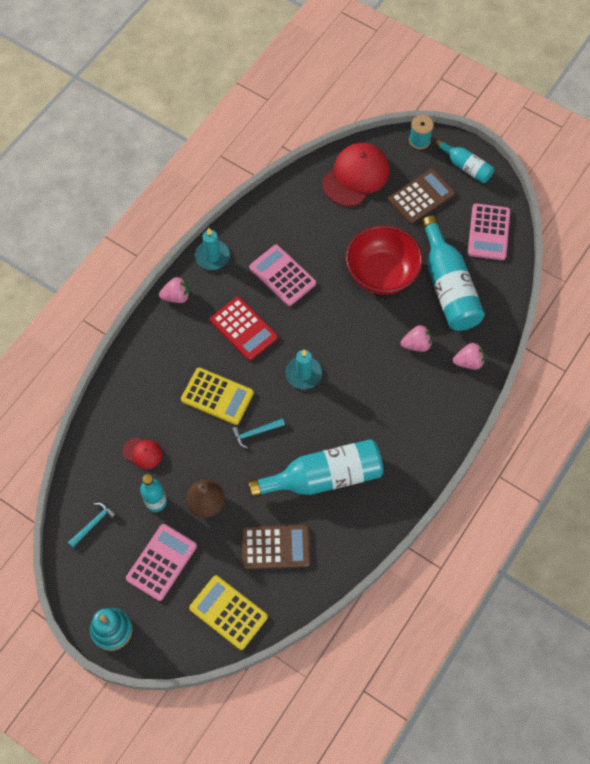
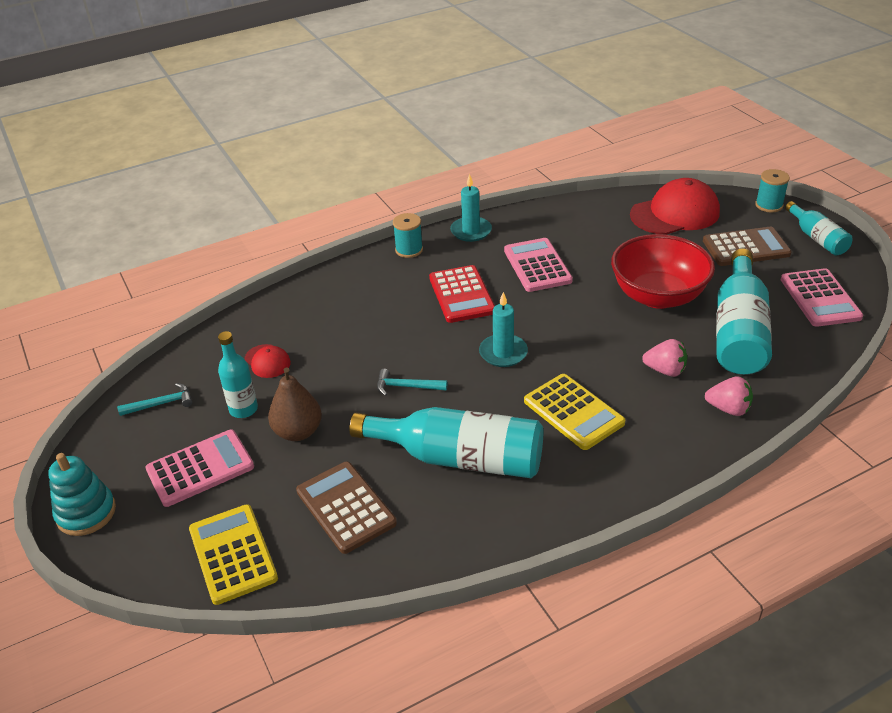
camera: 30 degrees right, 25 degrees down
pink strawberry [159,277,189,303] -> turquoise spool [393,213,423,258]
yellow calculator [181,368,254,425] -> yellow calculator moved to [524,374,625,450]
brown calculator [242,524,310,569] -> brown calculator turned 150 degrees counterclockwise [296,462,397,554]
pink calculator [468,203,510,260] -> pink calculator turned 45 degrees counterclockwise [781,268,863,327]

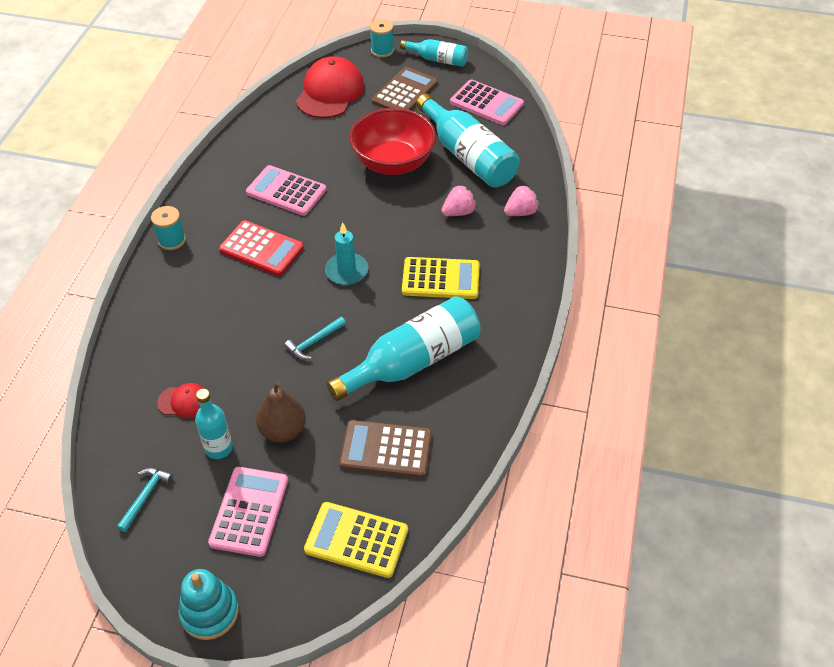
camera: 50 degrees left, 10 degrees up
turquoise candle [450,174,492,242] -> none

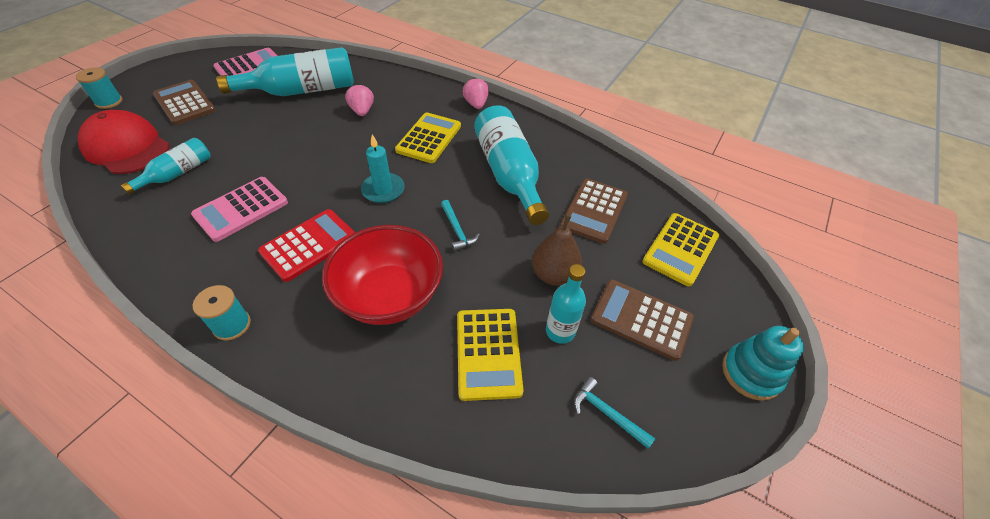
camera: 75 degrees left, 0 degrees up
red cap [157,383,205,418] -> yellow calculator [457,309,523,401]
pink calculator [208,467,288,557] -> brown calculator [590,280,694,361]
red bowl [349,108,436,175] -> red bowl moved to [322,225,443,325]
turquoise bottle [400,39,468,67] -> turquoise bottle moved to [120,138,210,195]
pink strawberry [504,185,539,216] -> pink strawberry moved to [462,77,489,109]

